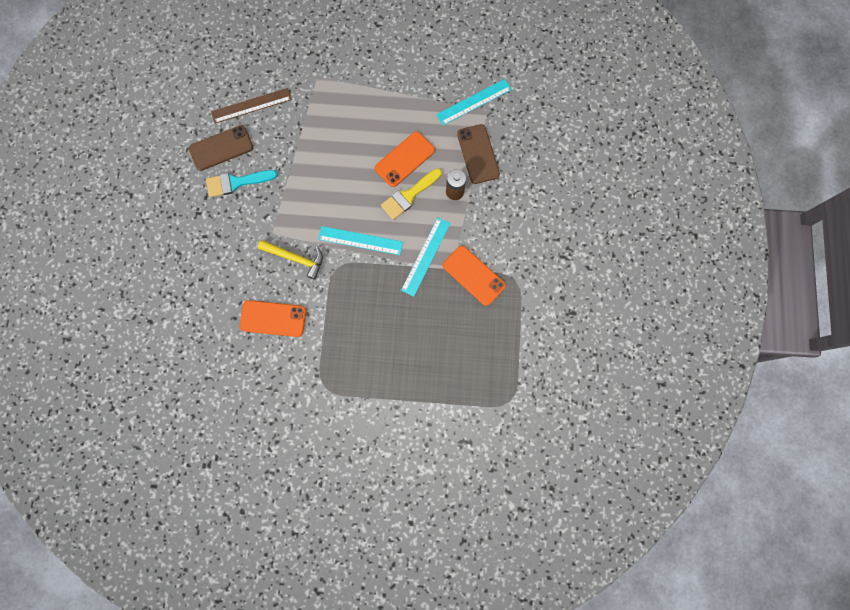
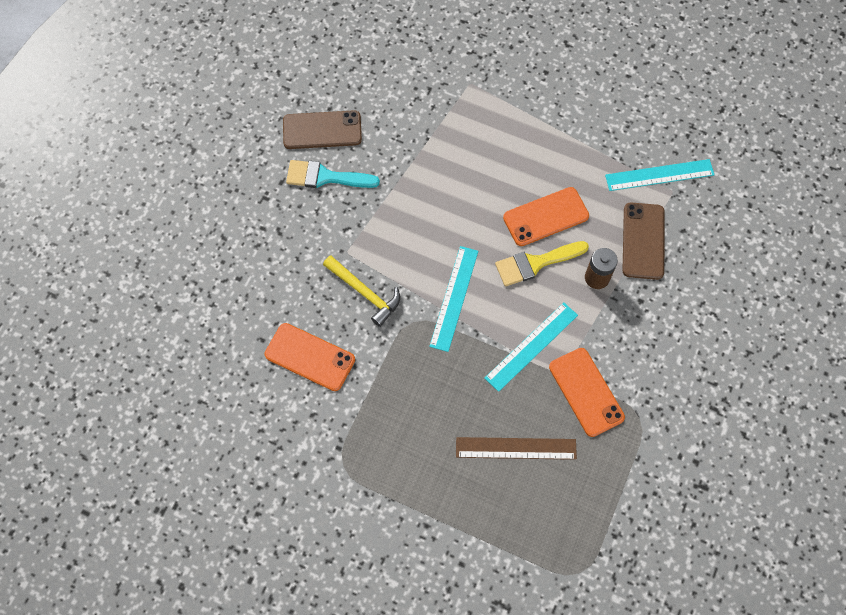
camera: 20 degrees right, 10 degrees down
brown ruler [211,88,292,124] -> brown ruler moved to [456,437,577,460]
turquoise ruler [318,226,403,255] -> turquoise ruler turned 75 degrees clockwise [429,246,478,352]

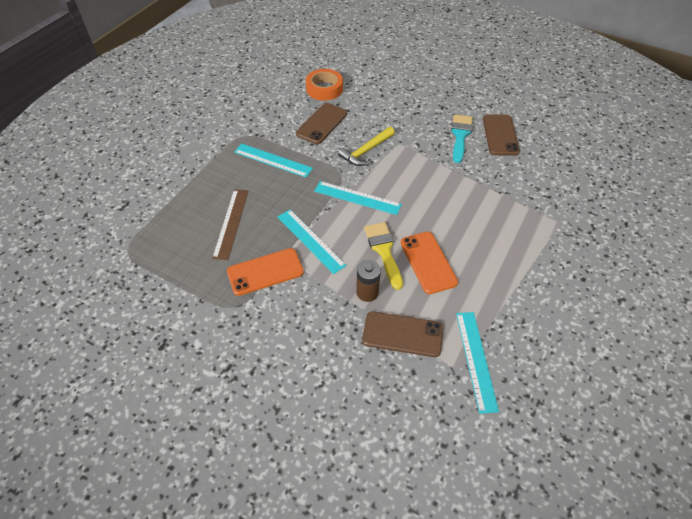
camera: 95 degrees right, 15 degrees down
orange phone [264,323,355,391] -> brown phone [296,103,347,144]
none -> turquoise ruler [234,144,313,177]
none -> orange tape [306,69,343,101]

